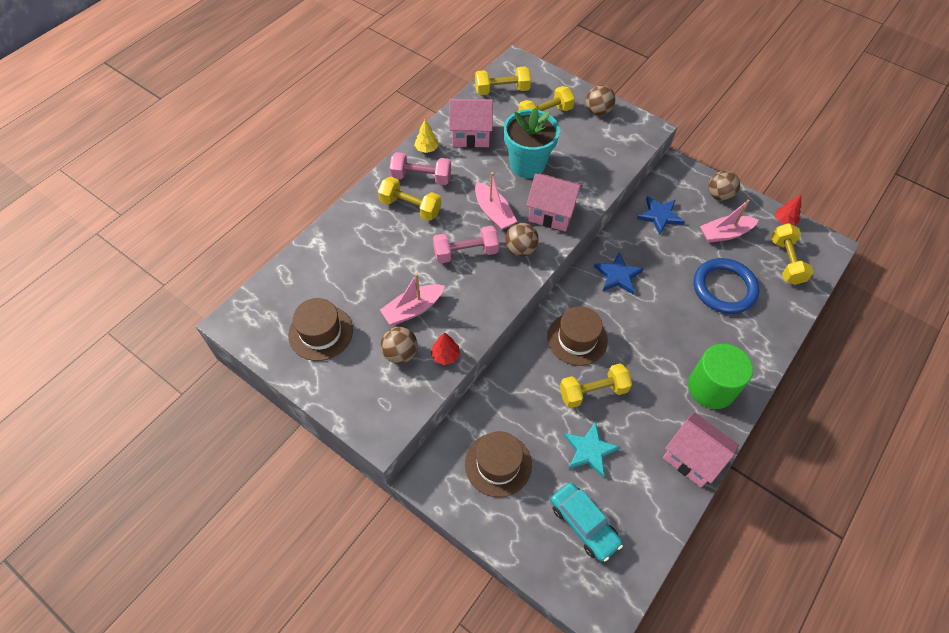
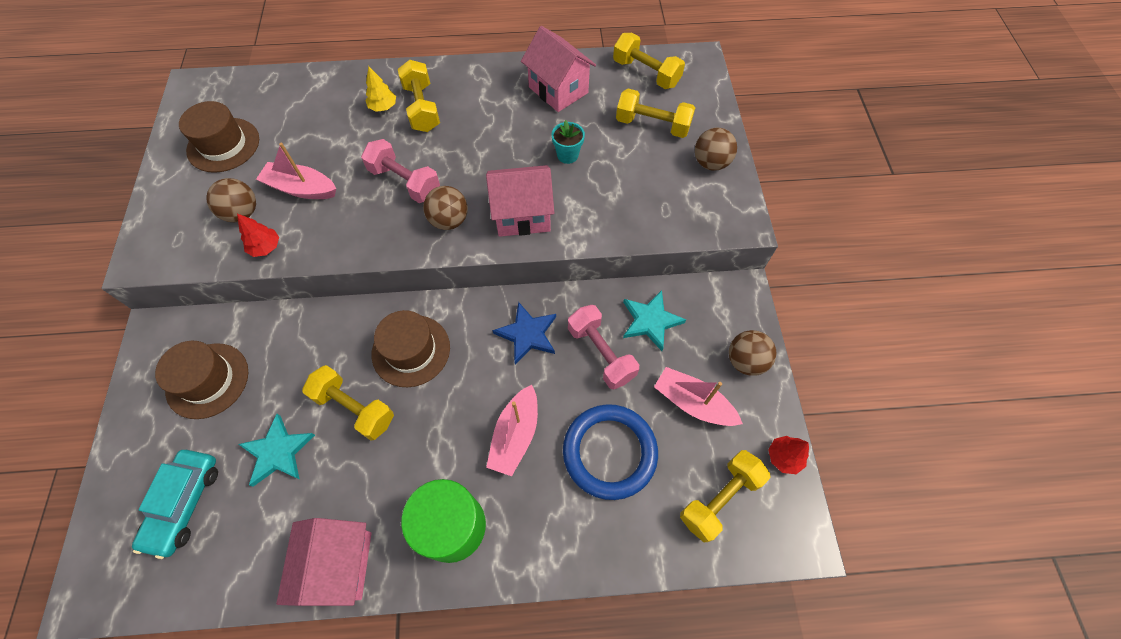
camera: 50 degrees right, 5 degrees up
pink dumbbell [390,152,451,185] -> pink dumbbell moved to [568,305,639,390]
yellow tree [414,120,439,153] -> yellow tree moved to [365,66,396,112]
pink boat [475,172,517,230] -> pink boat moved to [486,385,538,476]
turquoise flower pot [504,108,560,178] -> turquoise flower pot [552,120,585,164], size x0.46
pink house [526,173,583,232] -> pink house turned 75 degrees counterclockwise [486,165,554,237]
blue star [637,196,685,235] -> turquoise star [623,290,686,351]

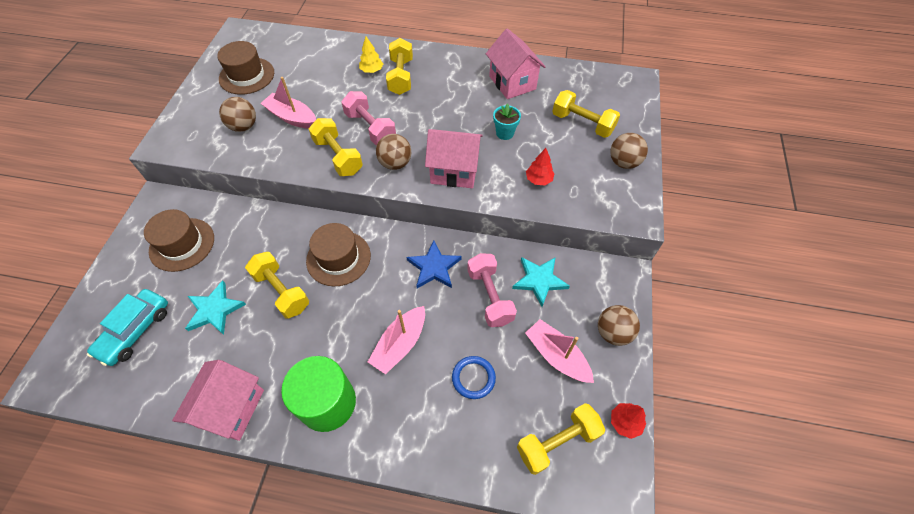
camera: 15 degrees right, 5 degrees down
red tree [237,214,279,257] -> red tree moved to [526,148,554,185]
blue ring [563,404,658,500] -> blue ring [452,356,496,399], size x0.53
yellow dumbbell [613,33,685,89] -> yellow dumbbell moved to [309,118,363,176]

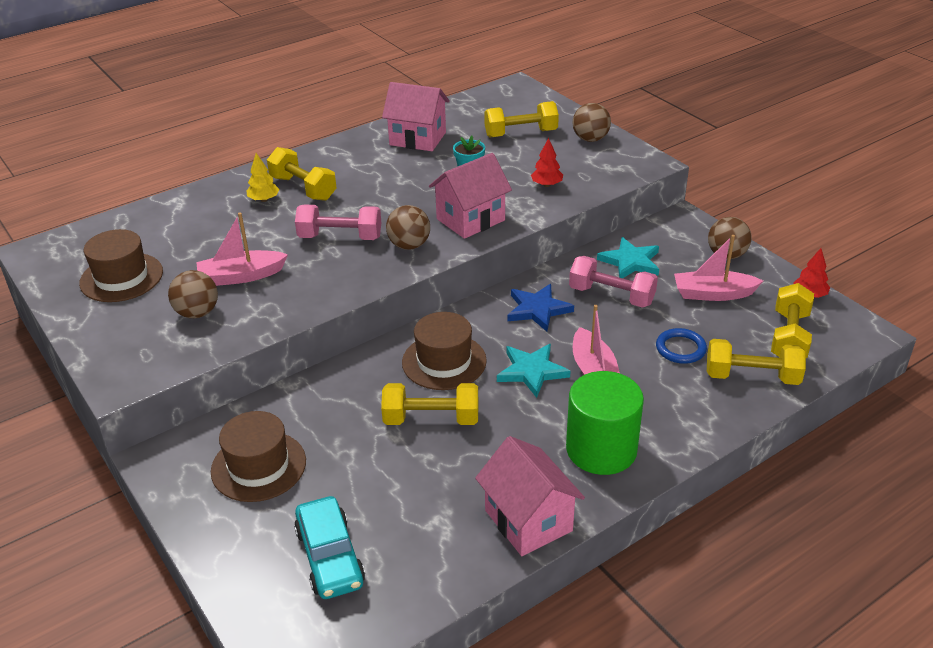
camera: 45 degrees left, 20 degrees down
turquoise star [185,281,246,335] -> turquoise star moved to [497,344,571,398]
yellow dumbbell [309,118,363,176] -> yellow dumbbell moved to [707,339,806,385]

